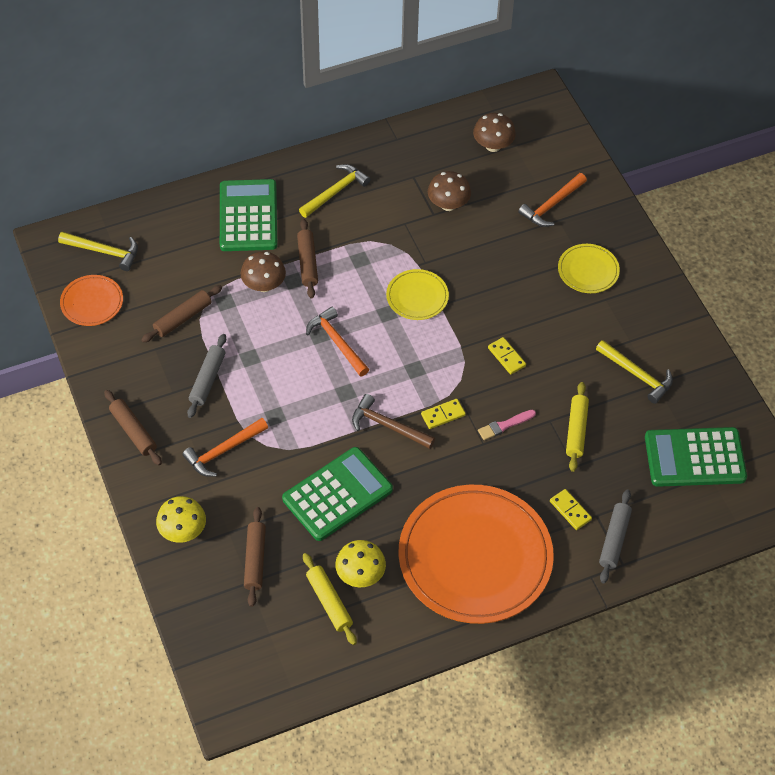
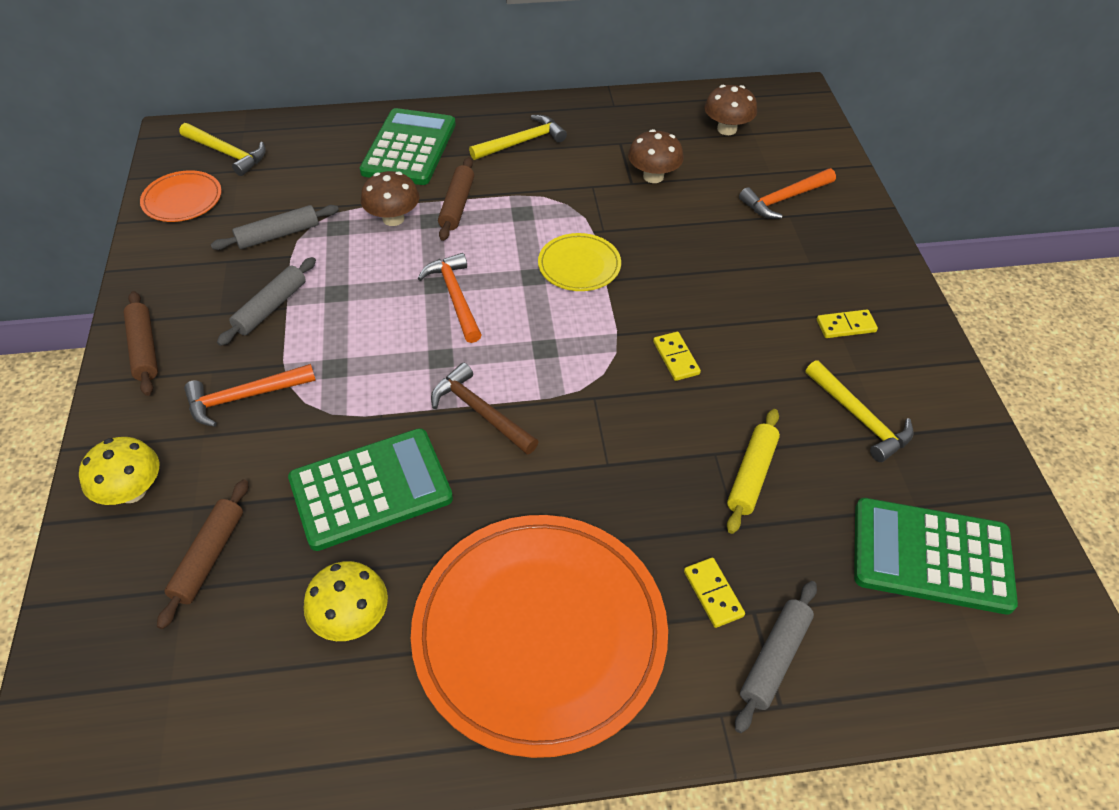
camera: 15 degrees right, 5 degrees down
brown rolling pin [141,285,222,343] -> grey rolling pin [211,205,339,250]
yellow rolling pin [303,553,357,645] -> none
yellow domino [421,399,466,429] -> yellow domino moved to [817,310,878,338]
pink brush [478,410,536,440] -> none
yellow plate [558,244,620,293] -> none

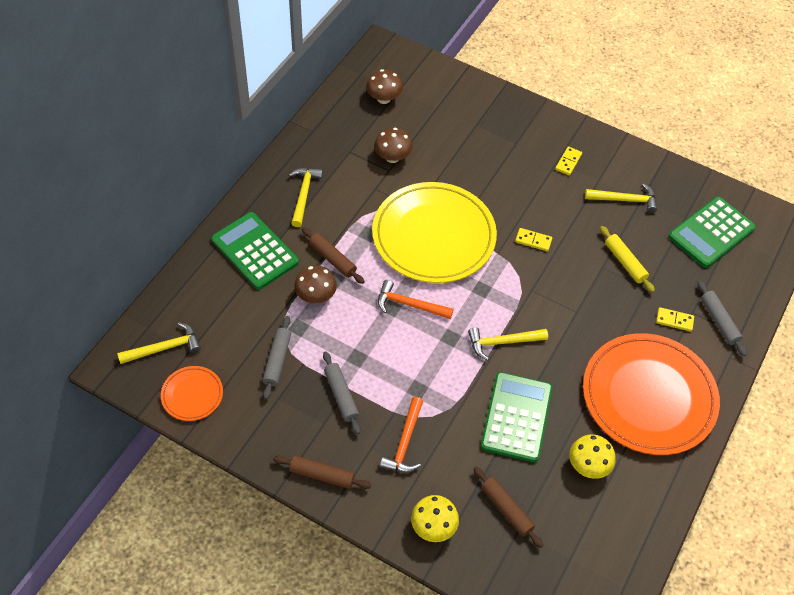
camera: 55 degrees left, 5 degrees up
brown hammer [431,363,539,455] -> yellow hammer [468,327,548,360]
yellow plate [538,233,621,291] -> yellow plate [372,182,497,283], size x2.24
orange hammer [739,168,836,219] -> none

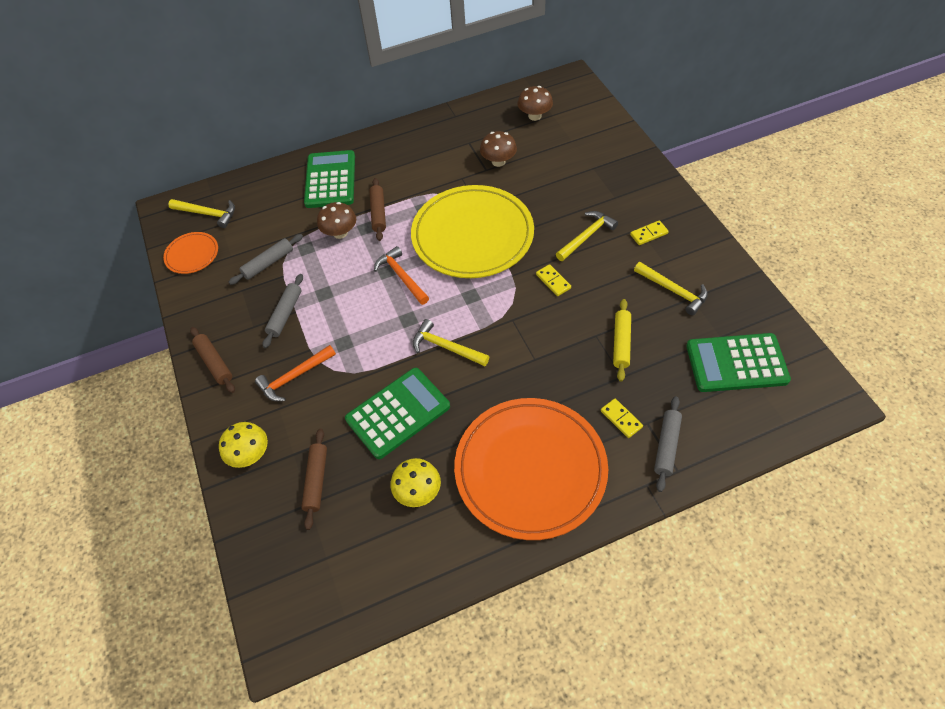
camera: 45 degrees right, 0 degrees up
yellow hammer [289,168,323,227] -> yellow hammer moved to [556,211,618,261]

